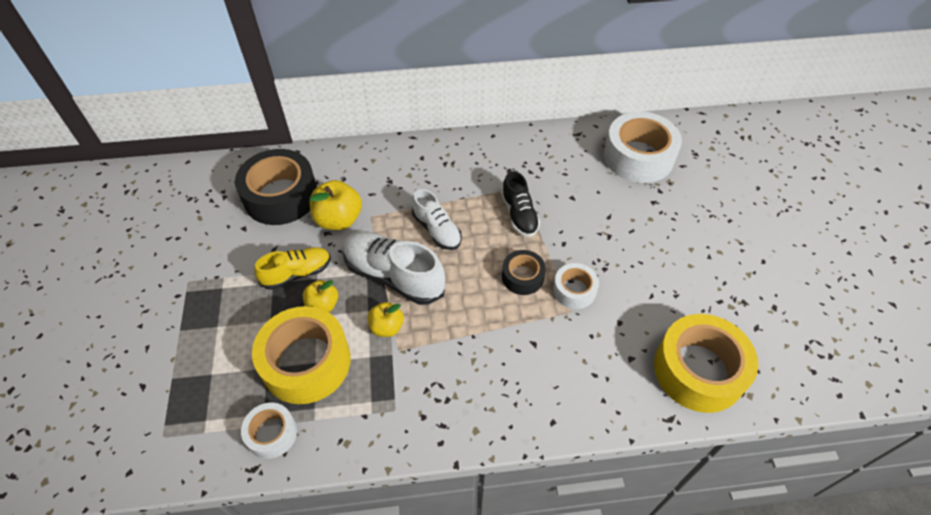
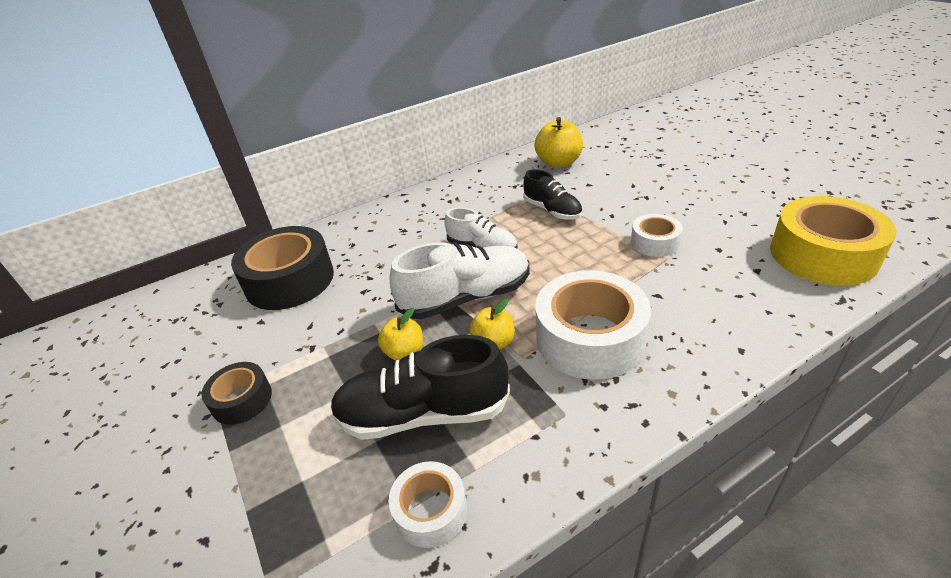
camera: 20 degrees left, 15 degrees down
yellow tape [252,306,351,404] -> black shoe [331,335,510,440]
yellow shoe [254,247,331,290] -> none
yellow apple [310,180,362,230] -> yellow apple moved to [534,117,583,168]
white shoe [343,232,445,305] -> white shoe turned 150 degrees clockwise [390,242,530,319]
black tape [502,250,546,295] -> black tape moved to [201,362,272,425]
white tape [604,111,682,183] -> white tape moved to [536,270,651,380]

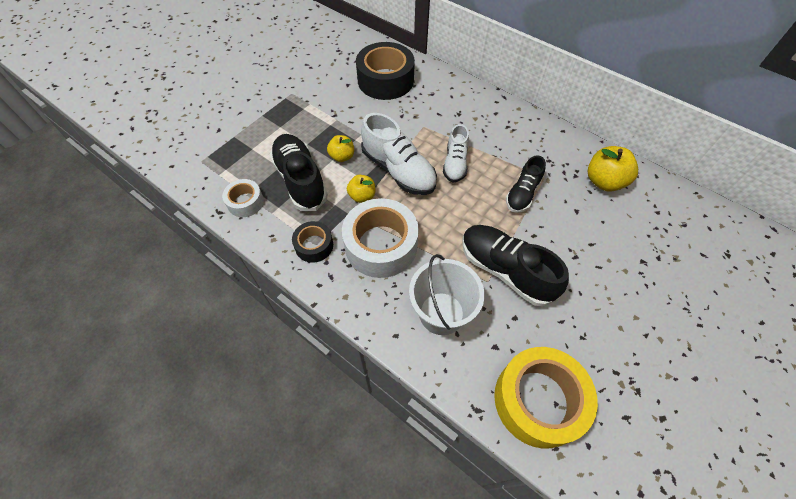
camera: 65 degrees right, 20 degrees up
black tape [201,362,272,425] -> black tape moved to [292,221,333,263]
white tape [631,214,683,257] -> black shoe [462,225,569,307]
none -> white bucket [409,254,485,335]

